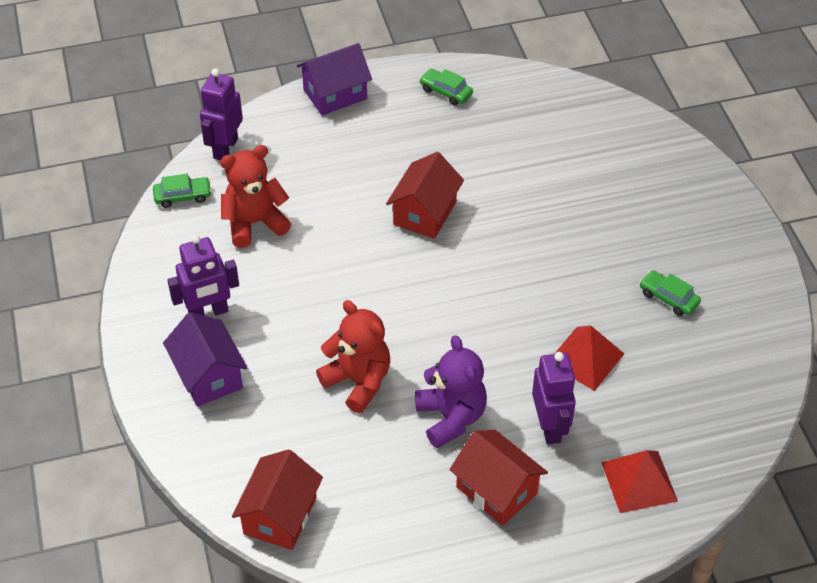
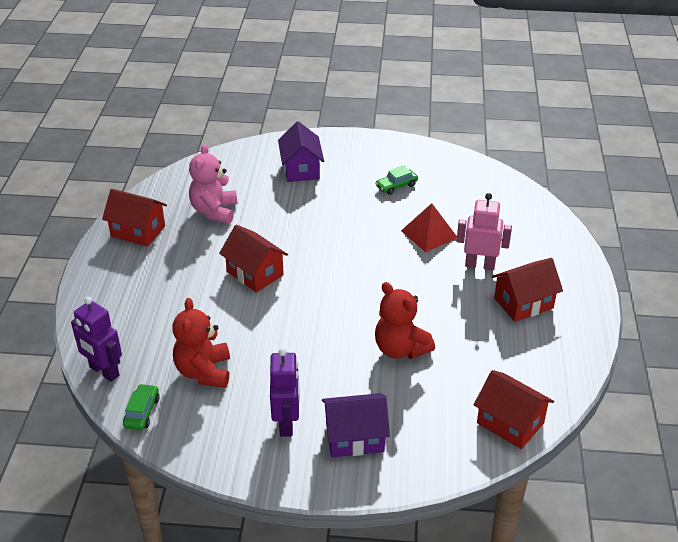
camera: 70 degrees left, 10 degrees down
purple house [297,43,372,115] -> purple house moved to [278,121,324,182]
red teddy bear [316,300,390,413] -> red teddy bear turned 105 degrees counterclockwise [375,282,435,359]
purple teddy bear [415,335,487,448] -> none
green car [419,69,473,106] -> red house [102,189,167,247]
purple robot [532,352,576,444] -> pink robot [457,193,512,270]
red pyramid [601,450,678,513] -> none
none -> pink teddy bear [189,144,237,224]

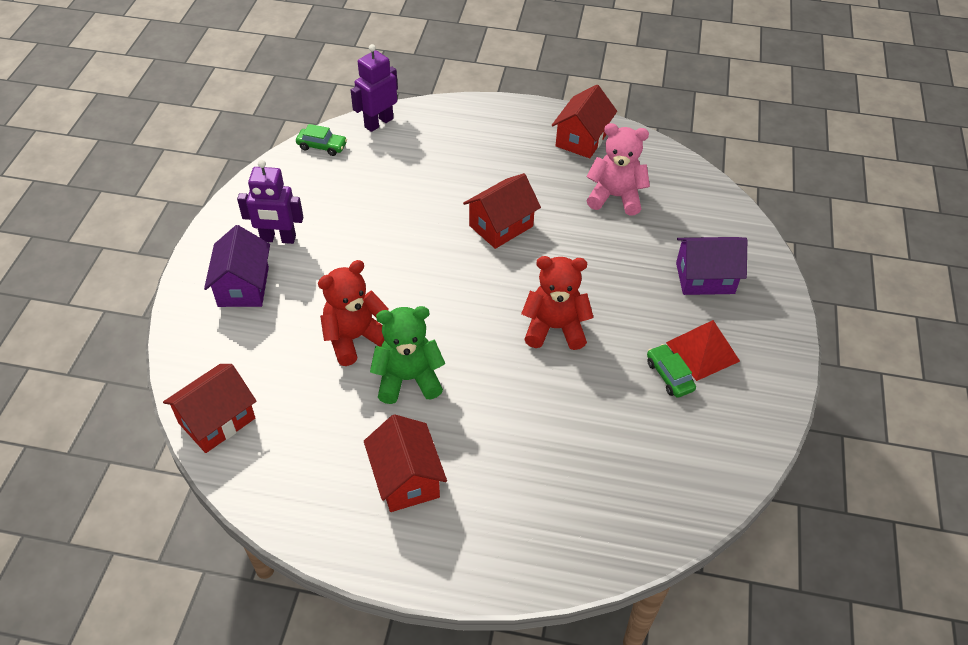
camera: 95 degrees right, 10 degrees up
red teddy bear [172,298,230,388] -> red teddy bear moved to [521,256,594,350]
red pyramid [401,203,457,252] -> red pyramid moved to [666,320,740,381]
pink robot [457,193,512,270] -> none
none -> green teddy bear [370,306,445,404]

